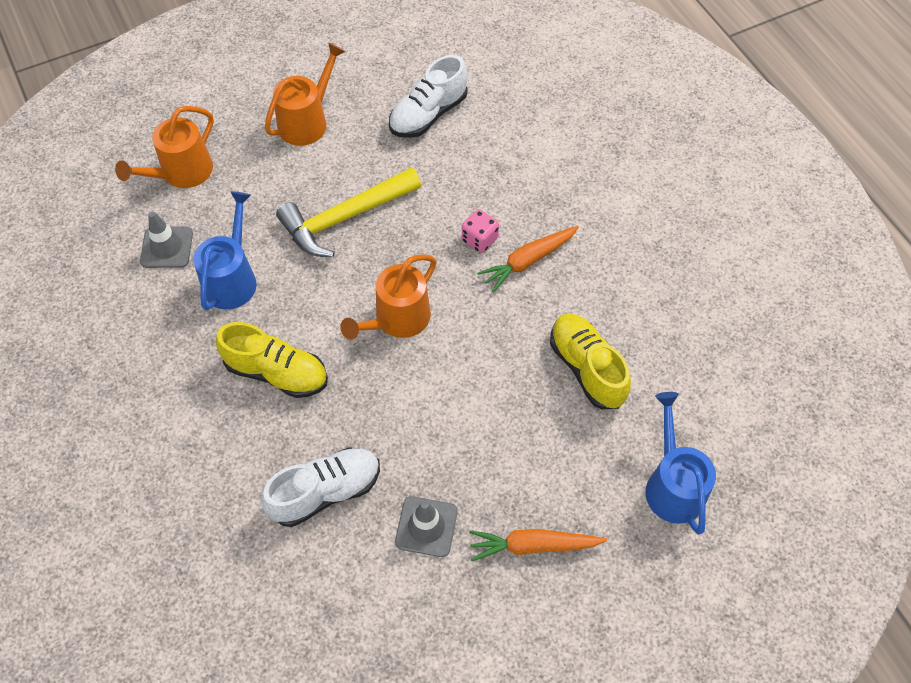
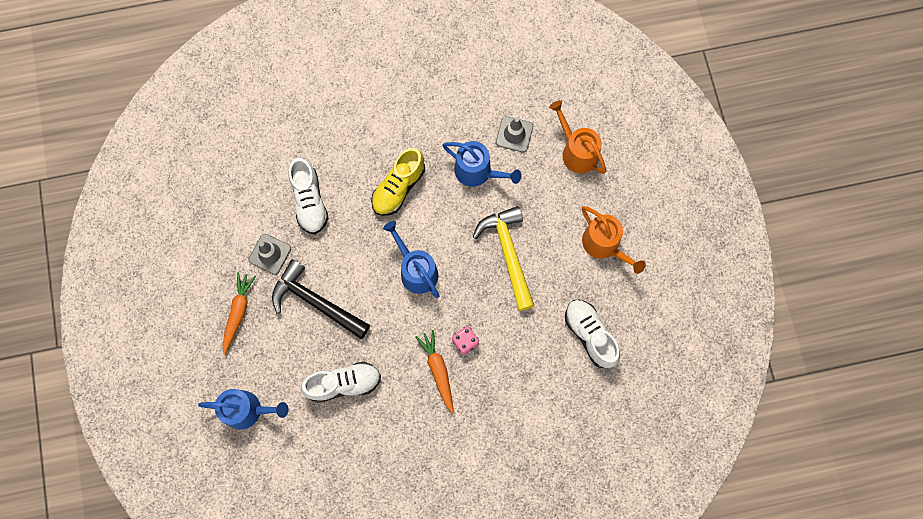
camera: 105 degrees right, 15 degrees up
orange watering can [340,254,436,340] -> blue watering can [383,221,439,298]
yellow shoe [550,313,631,409] -> white shoe [301,362,381,403]
none -> black hammer [272,259,370,339]

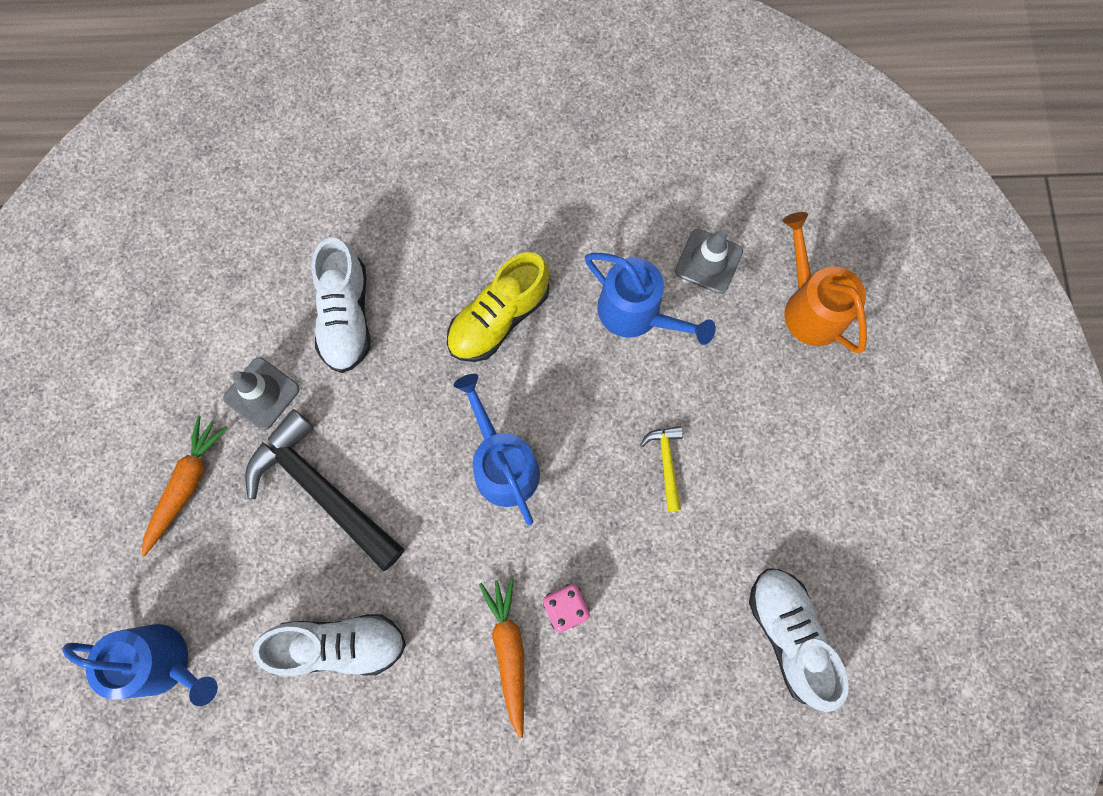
camera: 10 degrees right, 0 degrees up
yellow hammer [473,206,534,311] -> yellow hammer [640,426,683,512], size x0.47
orange watering can [582,206,646,274] -> none

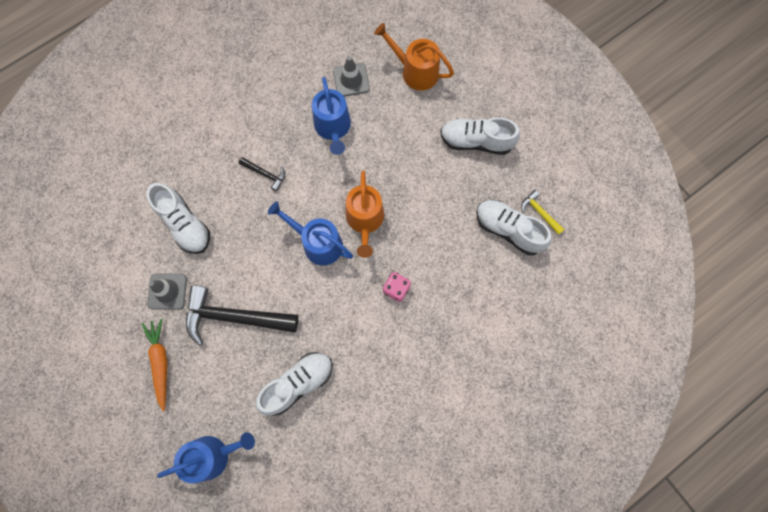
camera: 35 degrees left, 0 degrees up
yellow shoe [447,252,549,362] -> black hammer [239,157,285,191]
orange carrot [479,577,524,738] -> none
blue watering can [585,253,716,345] -> blue watering can turned 75 degrees clockwise [312,77,351,155]
yellow hammer [640,426,683,512] -> yellow hammer moved to [521,190,564,235]
none -> orange watering can [346,170,384,258]
none -> white shoe [440,117,520,155]

